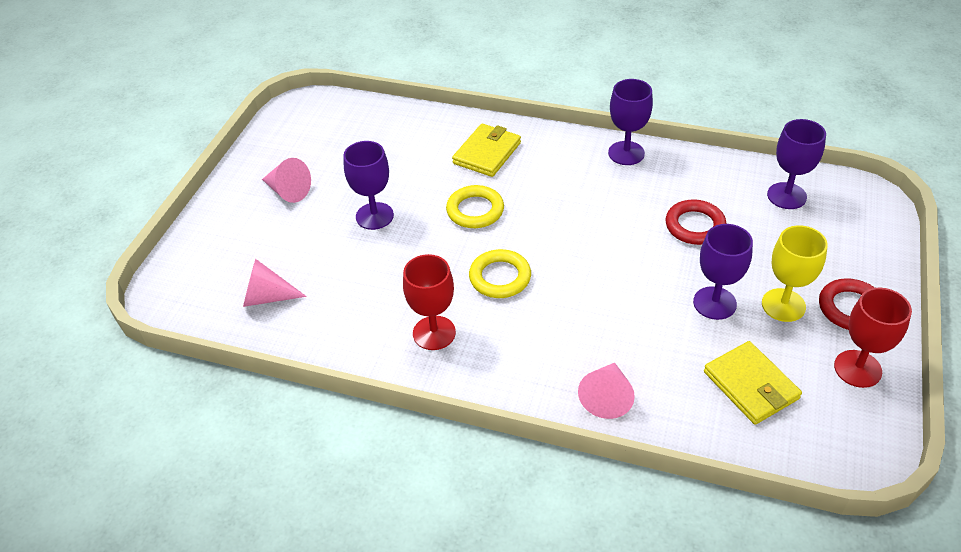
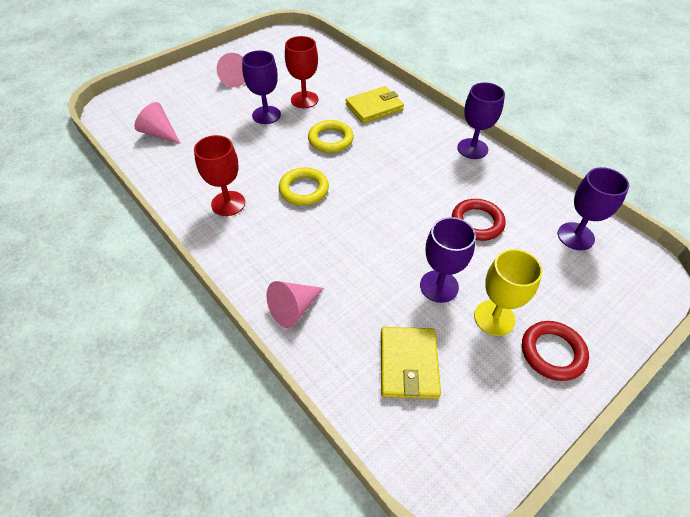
camera: 30 degrees right, 5 degrees up
red goblet [834,288,912,388] -> red goblet moved to [285,36,318,108]

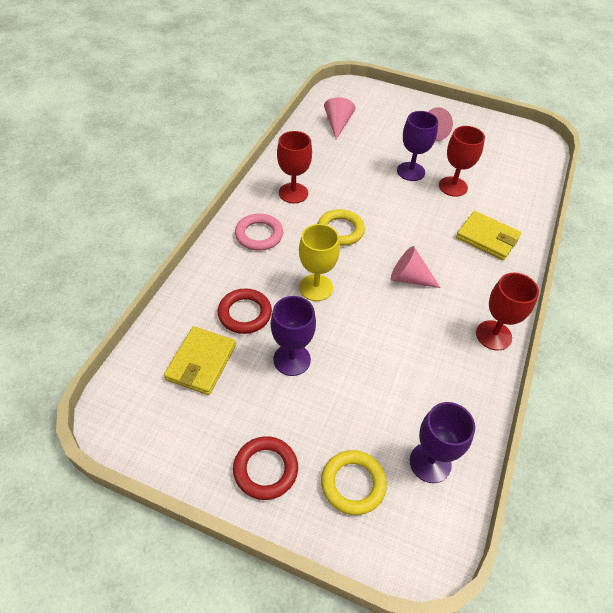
camera: 60 degrees right, 0 degrees up
pink cone [266,281,323,328] -> pink cone moved to [391,246,441,288]
yellow ring [308,120,354,153] -> yellow ring moved to [321,450,387,515]
yellow wallet [381,327,441,399] -> yellow wallet turned 45 degrees counterclockwise [164,326,236,395]
red ring [452,199,506,241] -> red ring moved to [218,288,272,334]
purple goblet [457,82,505,159] -> red goblet [476,273,539,351]
yellow goblet [474,249,542,336] -> yellow goblet moved to [299,224,340,301]
none -> pink ring [235,213,283,251]

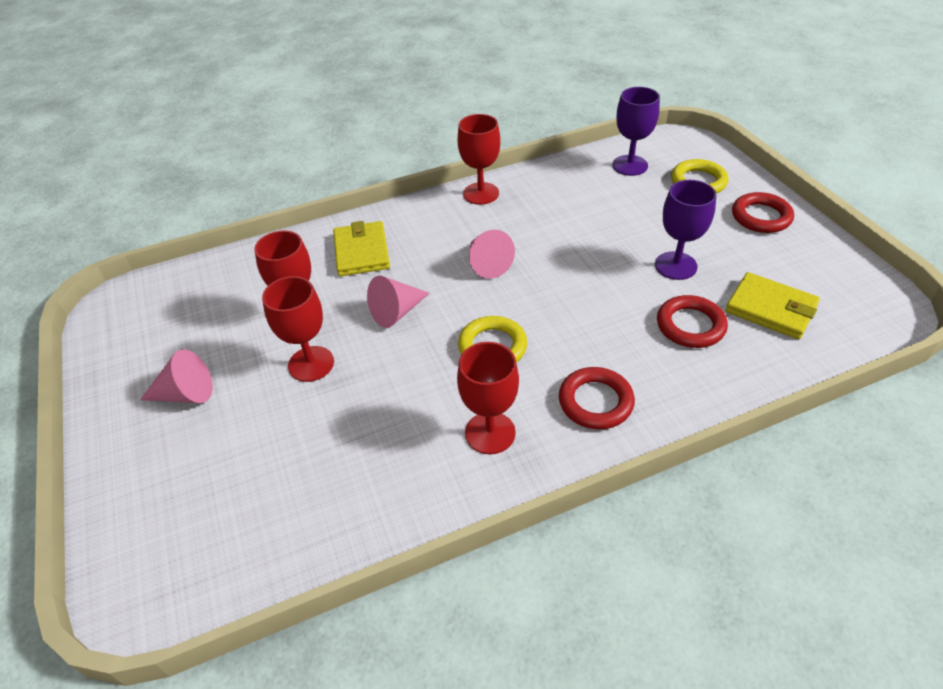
camera: 130 degrees left, 5 degrees down
yellow wallet [164,326,236,395] -> yellow wallet turned 60 degrees clockwise [726,272,820,339]
pink ring [235,213,283,251] -> red ring [559,367,635,429]
yellow goblet [299,224,340,301] -> none
pink cone [324,97,356,139] -> pink cone moved to [367,276,430,328]
purple goblet [397,111,438,181] -> red goblet [262,276,334,382]

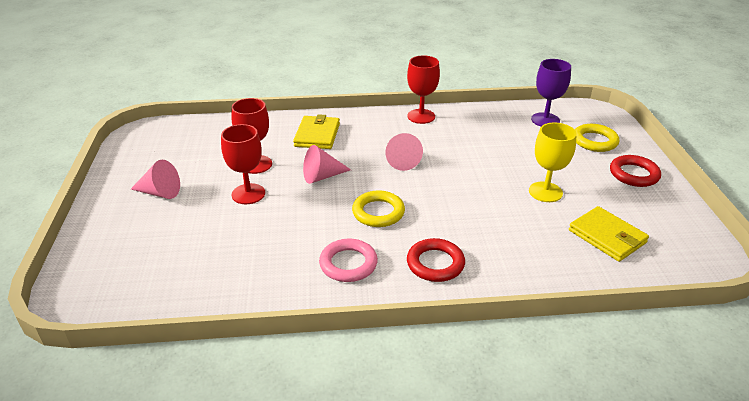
camera: 15 degrees right, 10 degrees down
red goblet [457,342,519,454] -> pink ring [319,239,378,282]
purple goblet [655,180,716,280] -> yellow goblet [529,123,577,202]
red ring [657,295,728,348] -> none

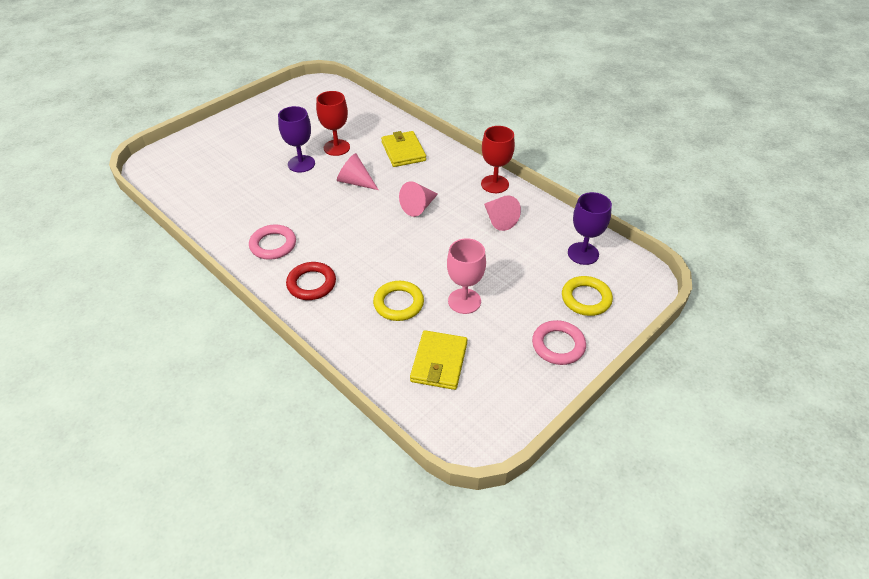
camera: 50 degrees right, 10 degrees up
pink cone [131,160,180,199] -> pink cone moved to [484,195,521,231]
red goblet [221,124,265,204] -> purple goblet [278,106,315,173]
yellow wallet [293,114,340,149] -> yellow wallet turned 75 degrees counterclockwise [381,131,426,167]
yellow ring [352,191,405,227] -> yellow ring moved to [373,281,424,321]
yellow goblet [529,123,577,202] -> pink goblet [447,238,486,314]
red ring [610,155,661,187] -> pink ring [532,320,586,365]

